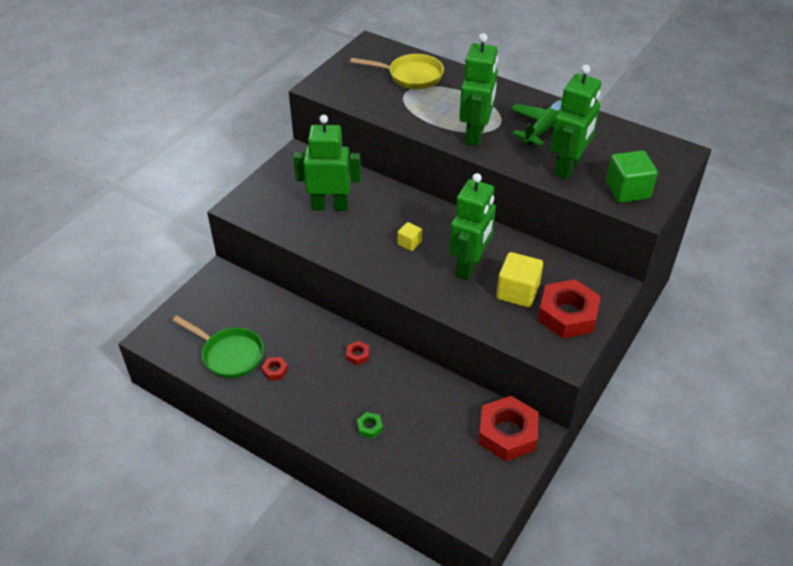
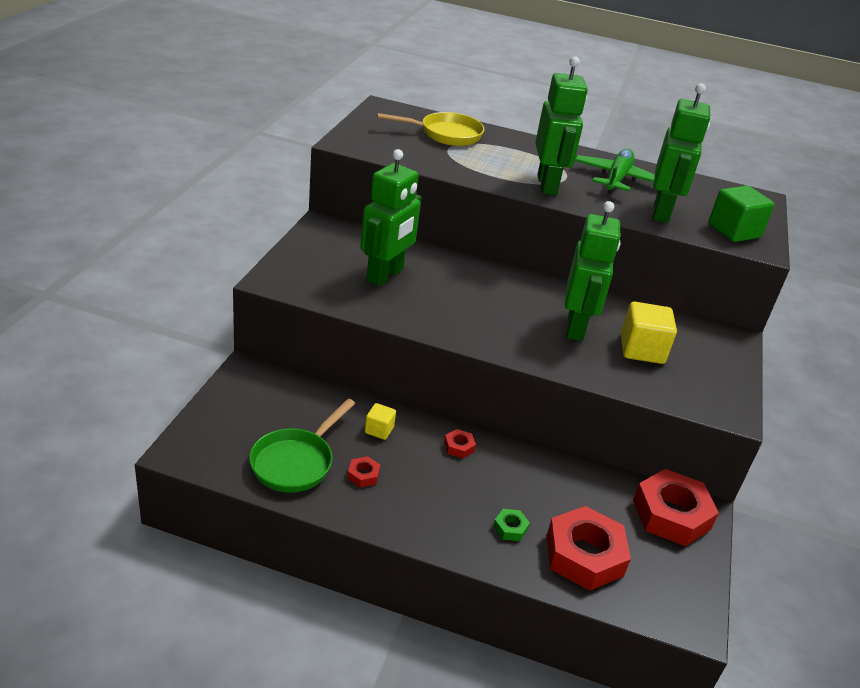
camera: 20 degrees left, 10 degrees down
green pan [172,316,264,379] -> green pan turned 105 degrees clockwise [249,399,355,493]
green robot [293,115,361,211] -> green robot turned 135 degrees clockwise [361,149,421,286]
yellow cube [397,222,422,251] -> yellow cube moved to [365,403,396,440]
red nut [538,279,601,338] -> red nut moved to [547,506,631,591]

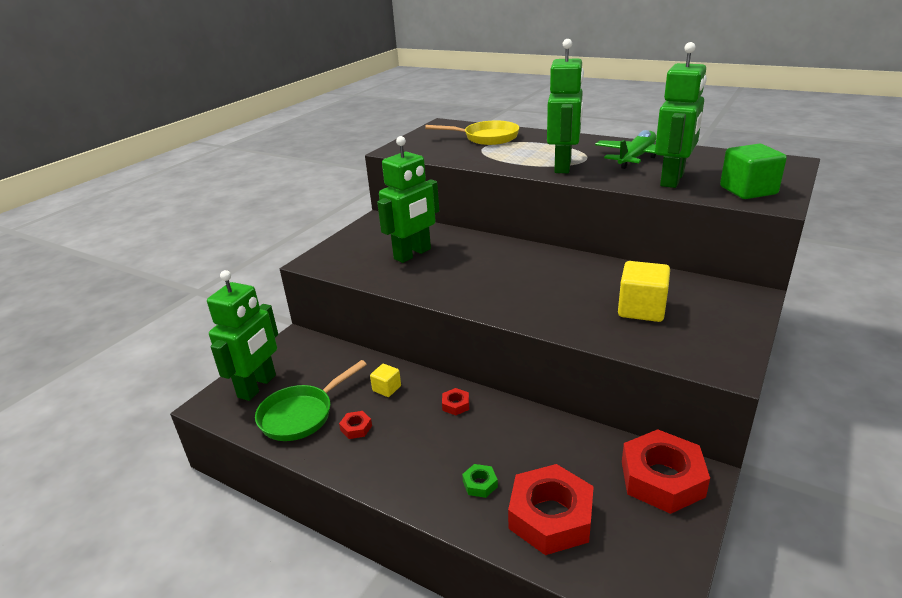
camera: 20 degrees right, 5 degrees down
green robot [565,201,621,341] -> green robot moved to [207,270,278,401]

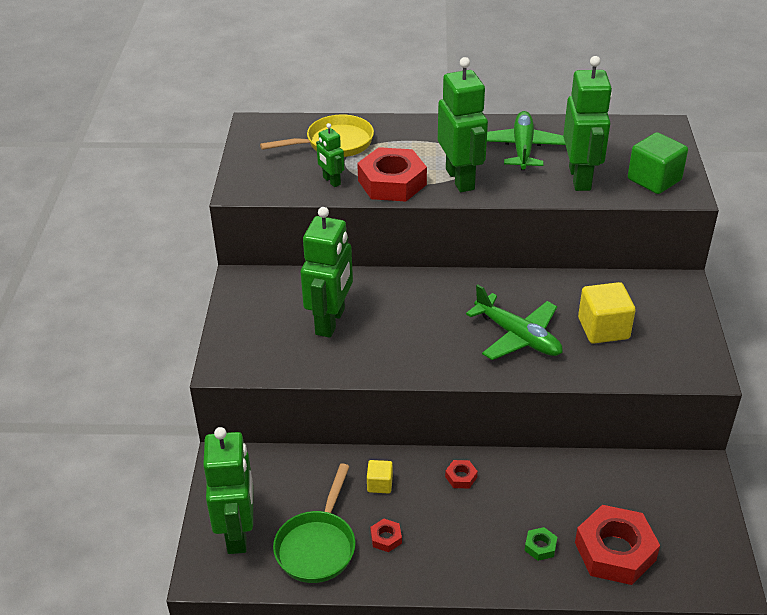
camera: 30 degrees left, 10 degrees up
red nut [622,429,710,514] -> red nut moved to [357,147,427,201]
none -> green robot [316,123,344,187]
none -> green plane [466,284,563,360]

